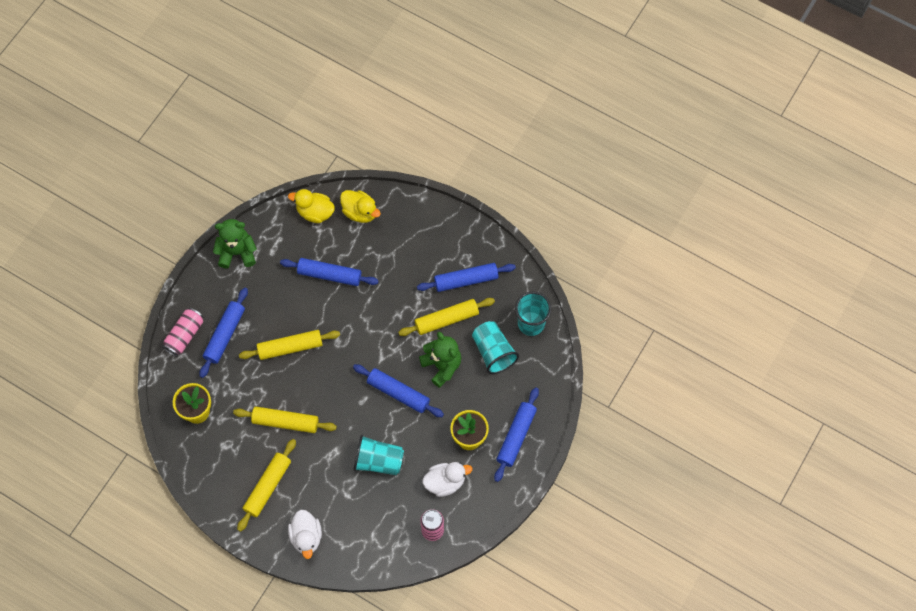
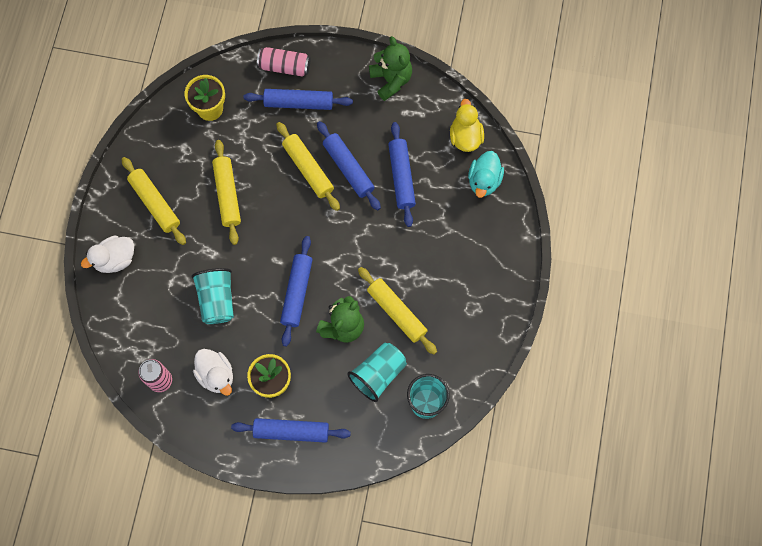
camera: 70 degrees right, 5 degrees up
yellow rolling pin [237,439,296,532] -> yellow rolling pin turned 45 degrees clockwise [122,157,186,245]
yellow duck [340,190,381,223] -> turquoise duck [468,151,504,198]
blue rolling pin [417,263,516,292] -> blue rolling pin moved to [317,121,381,211]

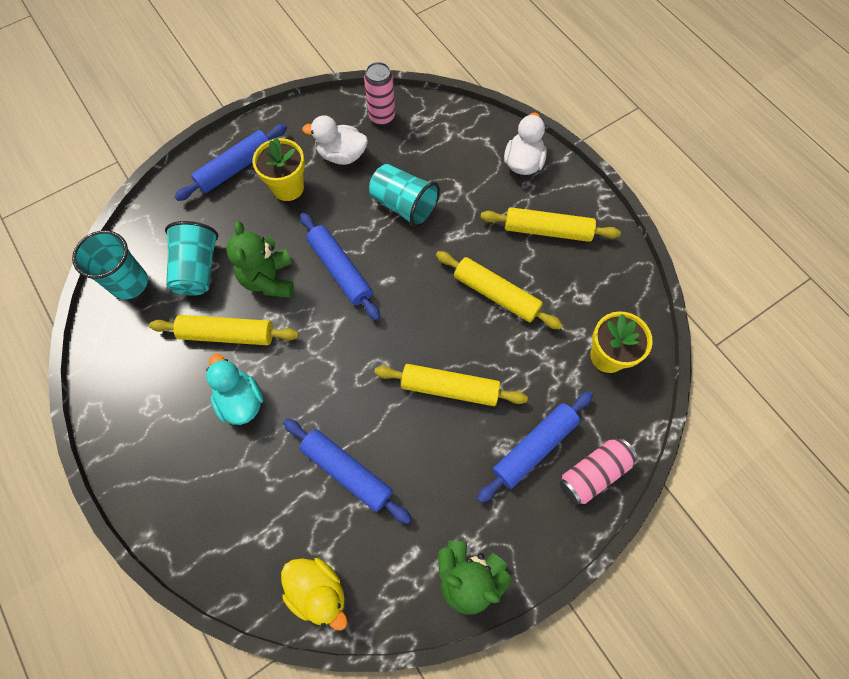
camera: 135 degrees right, 5 degrees down
blue rolling pin [317,121,381,211] -> none
turquoise duck [468,151,504,198] -> turquoise duck moved to [206,354,263,425]

